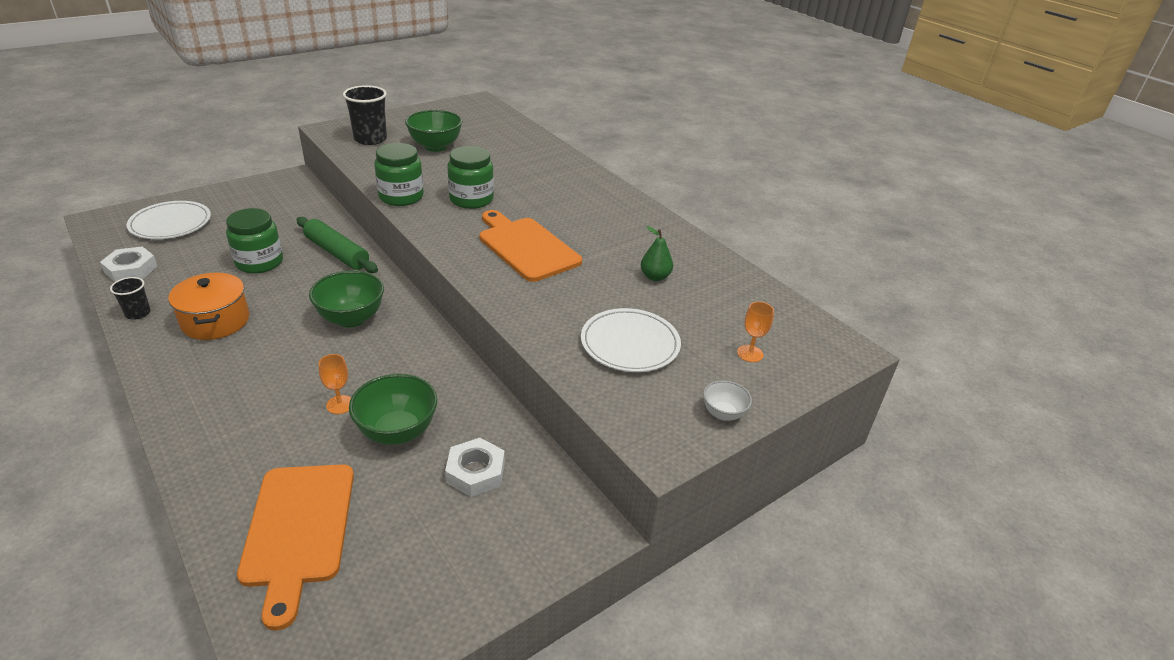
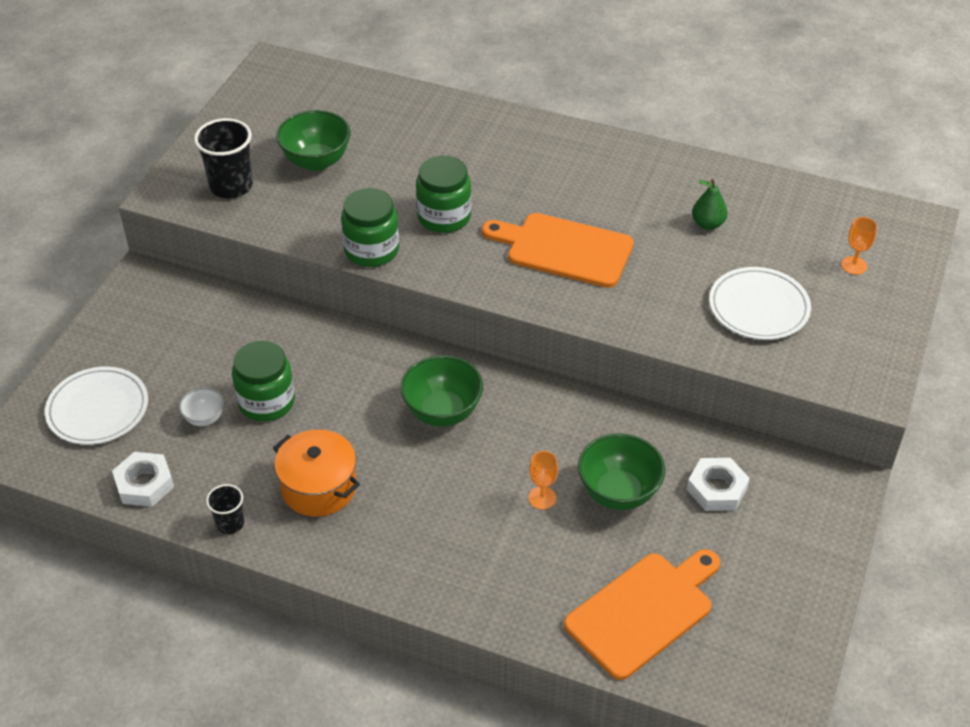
camera: 30 degrees left, 10 degrees up
orange cutting board [237,464,354,631] -> orange cutting board turned 90 degrees counterclockwise [564,549,720,680]
green rolling pin [296,217,378,273] -> none
white bowl [703,380,752,421] -> white bowl moved to [179,388,224,426]

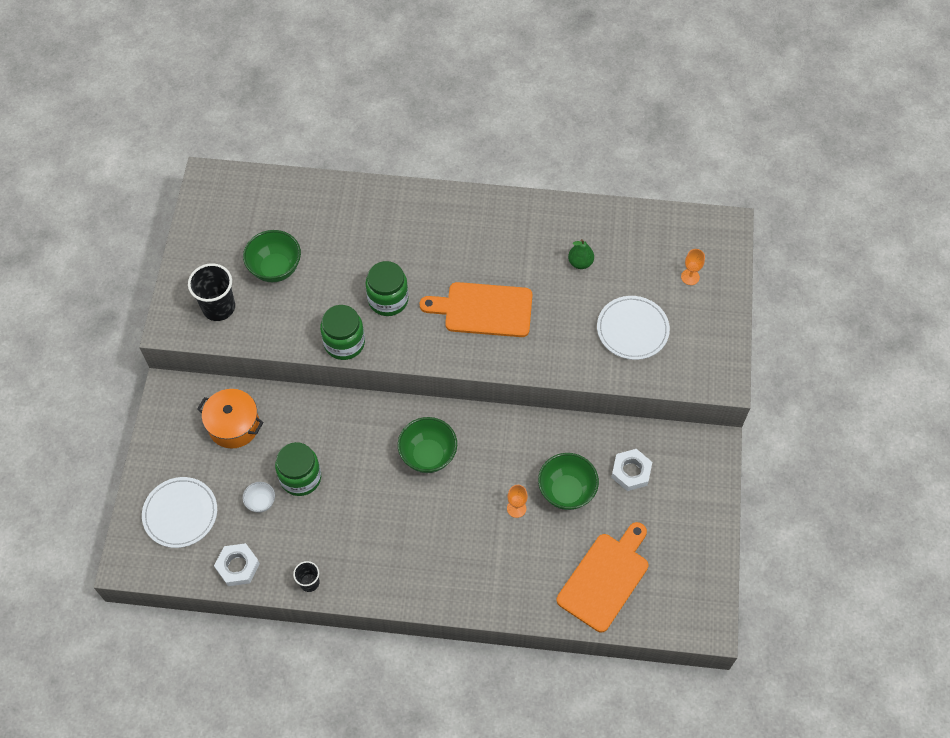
camera: 15 degrees left, 15 degrees up
orange pot [273,430,360,517] -> orange pot moved to [197,389,264,448]

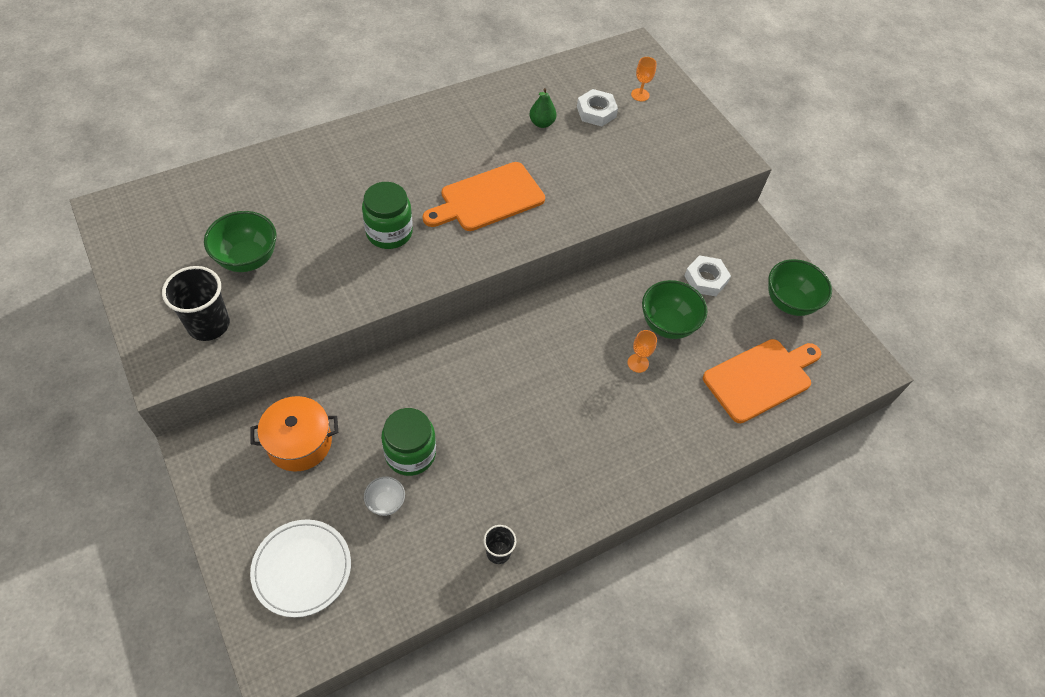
camera: 40 degrees left, 5 degrees down
white nut [214,543,260,586] -> white nut moved to [577,89,618,126]
green jar [320,305,365,360] -> none
green bowl [398,417,457,473] -> green bowl moved to [768,259,832,316]
orange cutting board [557,522,648,632] -> orange cutting board turned 60 degrees clockwise [703,339,821,423]
white plate [597,296,670,360] -> none

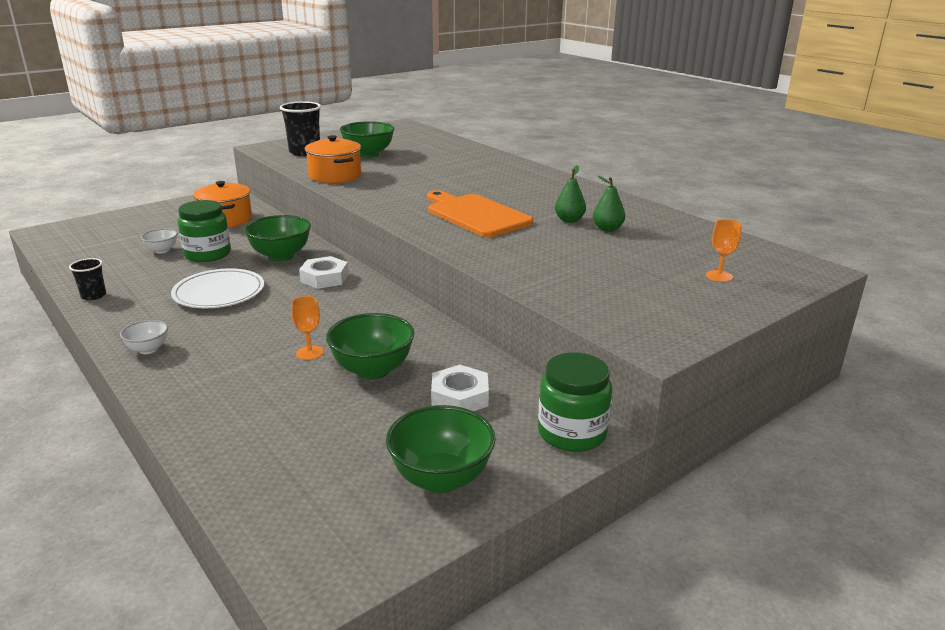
camera: 85 degrees right, 30 degrees down
white plate [250,519,351,617] -> white plate moved to [171,268,264,308]
green jar [362,182,413,249] -> green jar moved to [538,352,612,452]
white nut [577,89,618,126] -> white nut moved to [299,256,349,289]
orange cutting board [703,339,821,423] -> none
none -> white bowl [120,320,168,354]
none -> green bowl [244,215,311,262]
none -> orange pot [305,135,361,183]
none -> green pear [555,165,586,223]

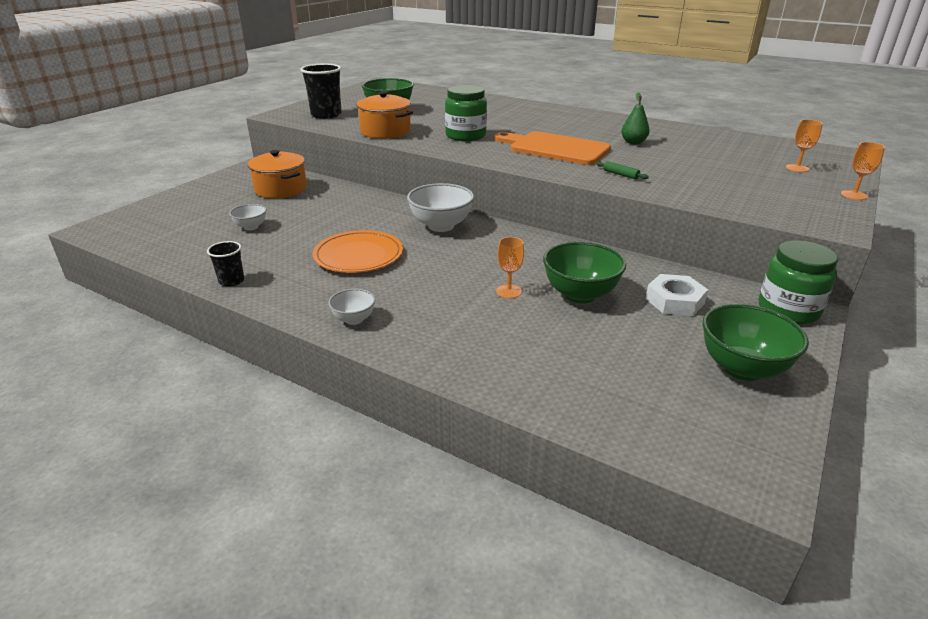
camera: 20 degrees left, 5 degrees up
white plate [171,268,264,308] -> orange plate [313,230,403,273]
green jar [178,200,231,262] -> green jar moved to [445,85,487,141]
green bowl [244,215,311,262] -> none
white nut [299,256,349,289] -> white bowl [407,183,474,232]
green pear [593,175,625,232] -> none
none -> green rolling pin [596,161,649,179]
none -> orange goblet [841,142,885,200]

